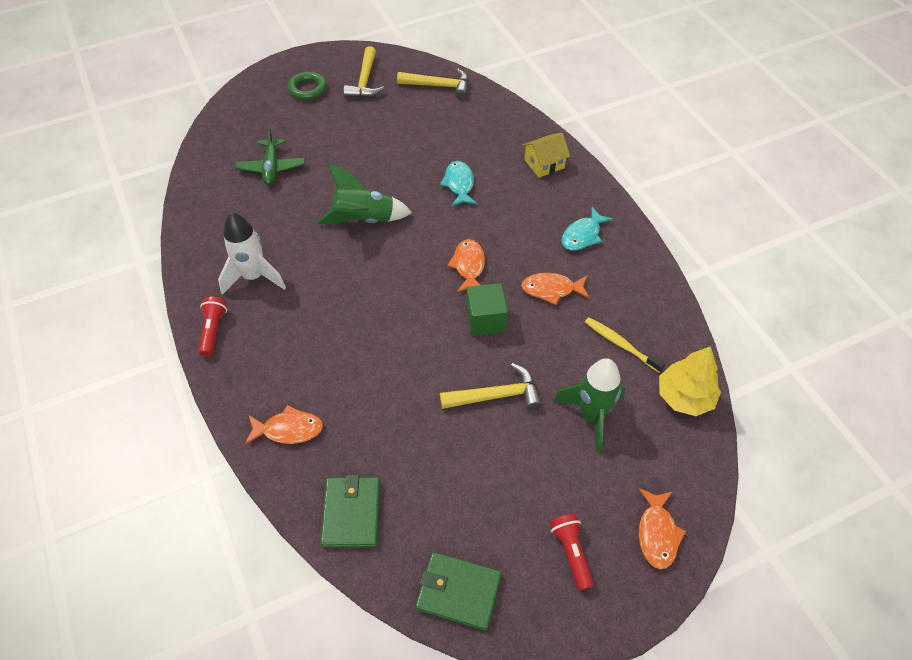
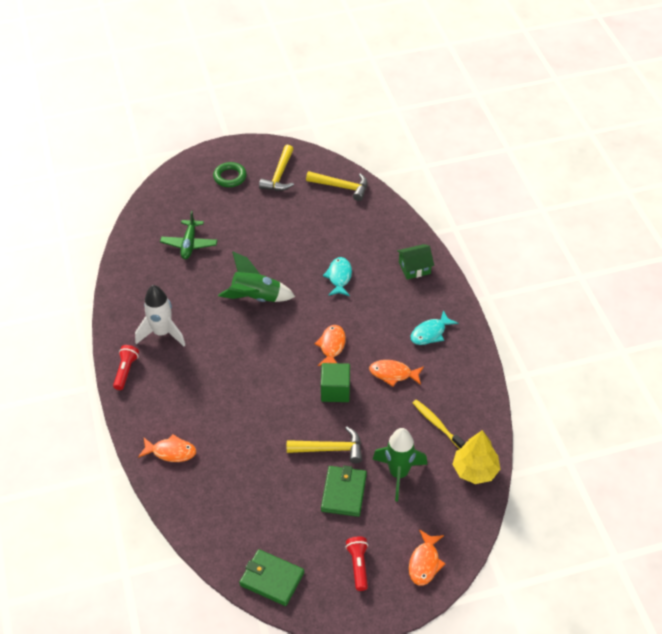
camera: 10 degrees right, 5 degrees down
green wallet [320,474,380,548] -> green wallet moved to [321,466,367,517]
yellow house [522,133,570,178] -> green house [397,244,434,279]

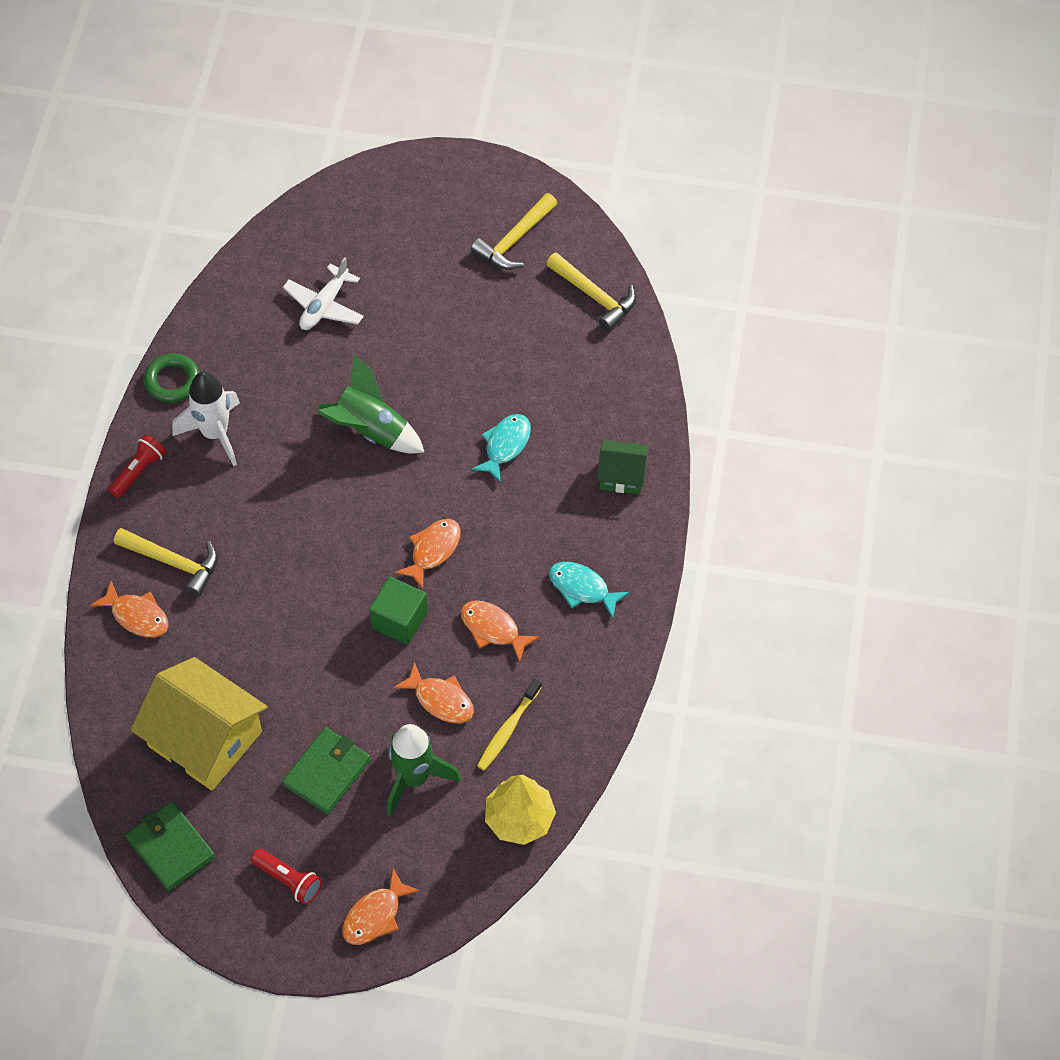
camera: 25 degrees right, 10 degrees up
green plane [160,211,217,259] -> white plane [283,257,364,330]
green ring [213,162,247,187] -> green ring moved to [144,353,200,403]
yellow hammer [287,426,362,464] -> yellow hammer moved to [114,528,218,597]
red flashlight [345,537,368,591] -> red flashlight turned 105 degrees clockwise [251,849,322,905]
turquoise fish [411,310,458,345] -> turquoise fish turned 45 degrees clockwise [549,562,630,618]
yellow toothbrush [413,400,465,449] -> yellow toothbrush turned 135 degrees counterclockwise [477,678,542,770]
none -> yellow house [131,657,268,790]
none -> orange fish [393,662,474,723]

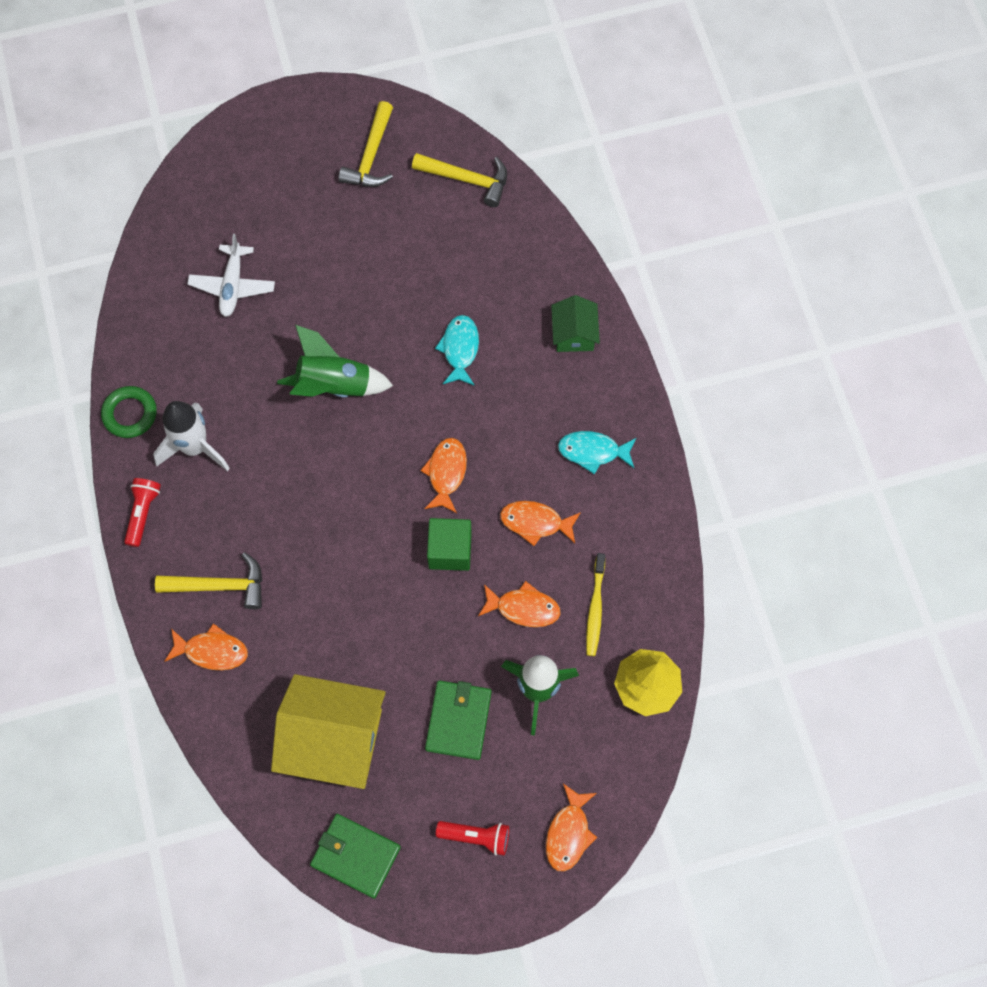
camera: 25 degrees left, 10 degrees up
green house [597,440,649,494] -> green house turned 75 degrees counterclockwise [551,295,600,352]

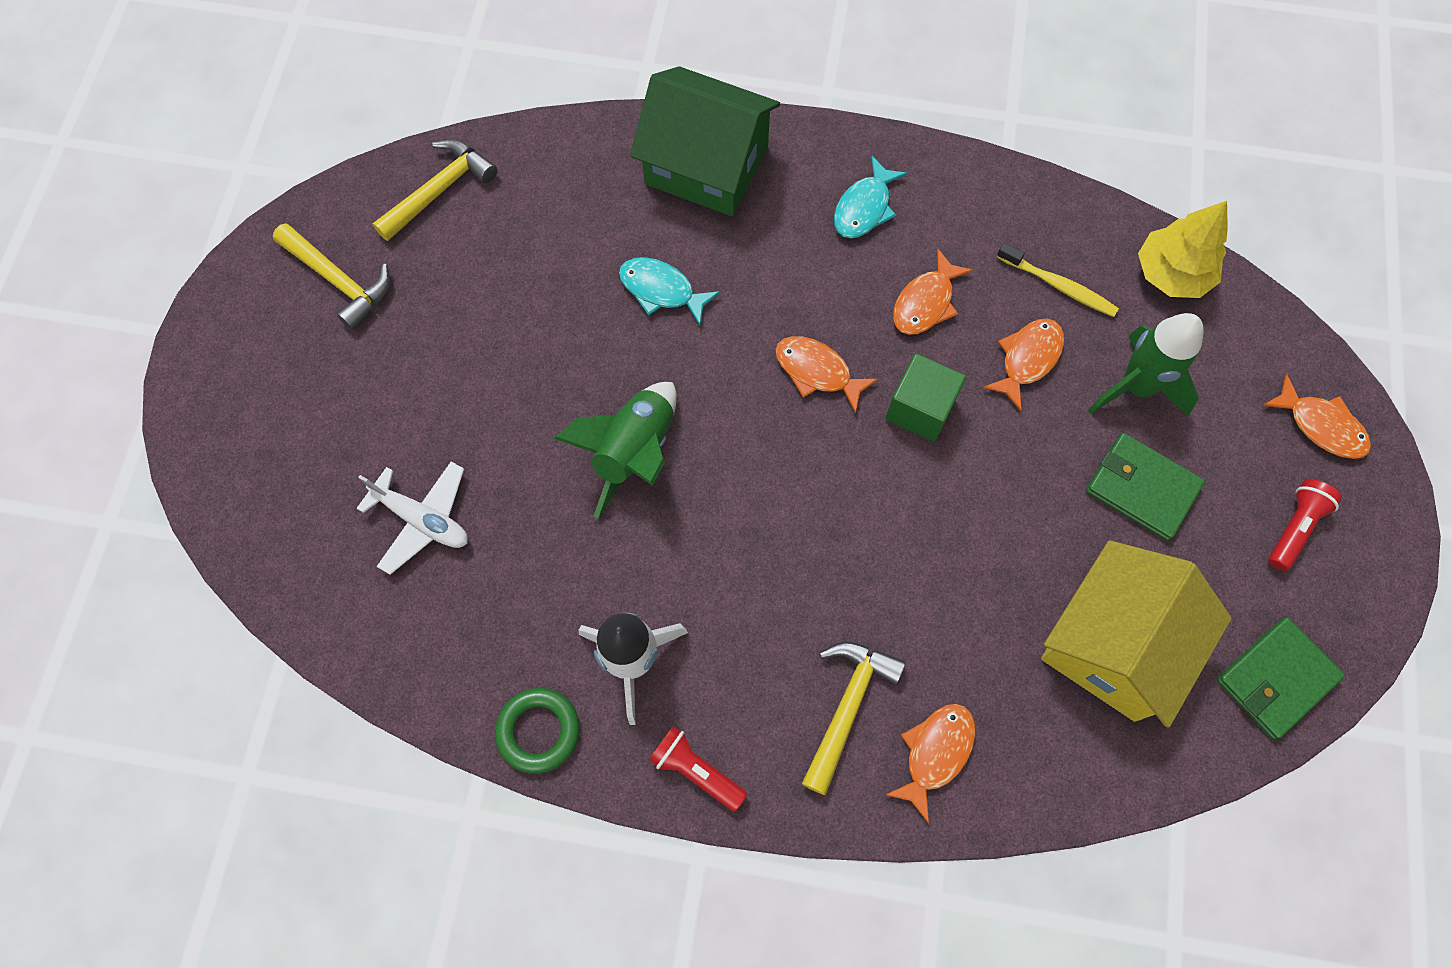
camera: 65 degrees left, 0 degrees up
green house [551,295,600,352] -> green house [630,66,780,216], size x1.93

